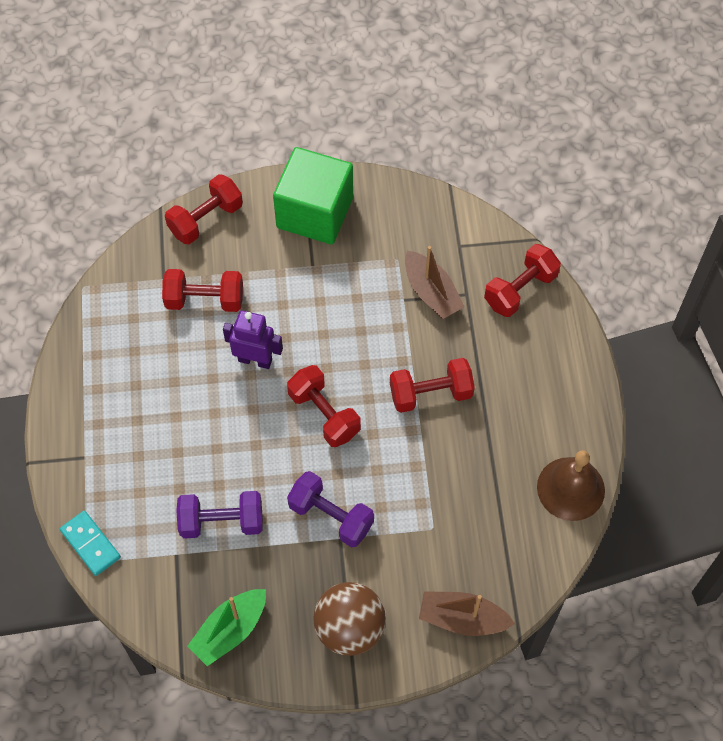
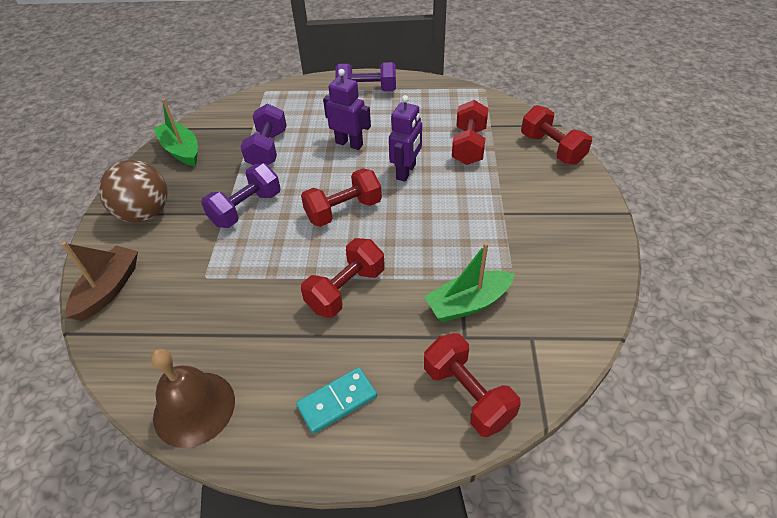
camera: 100 degrees right, 15 degrees down
turquoise domino [60,511,121,576] -> turquoise domino moved to [296,367,377,434]
green cube [273,147,353,244] -> none
red dumbbell [390,358,475,413] -> red dumbbell turned 45 degrees clockwise [301,238,385,318]
brown boat [405,246,465,319] -> green boat [424,242,515,322]
none -> purple robot [323,69,371,150]
none -> purple dumbbell [336,62,396,91]

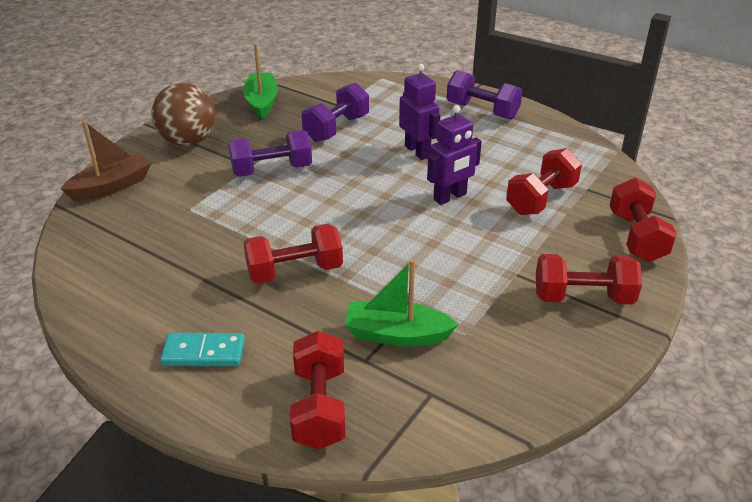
camera: 30 degrees right, 10 degrees down
brown bell [151,349,235,448] -> none
red dumbbell [301,168,382,227] -> red dumbbell moved to [536,254,642,304]

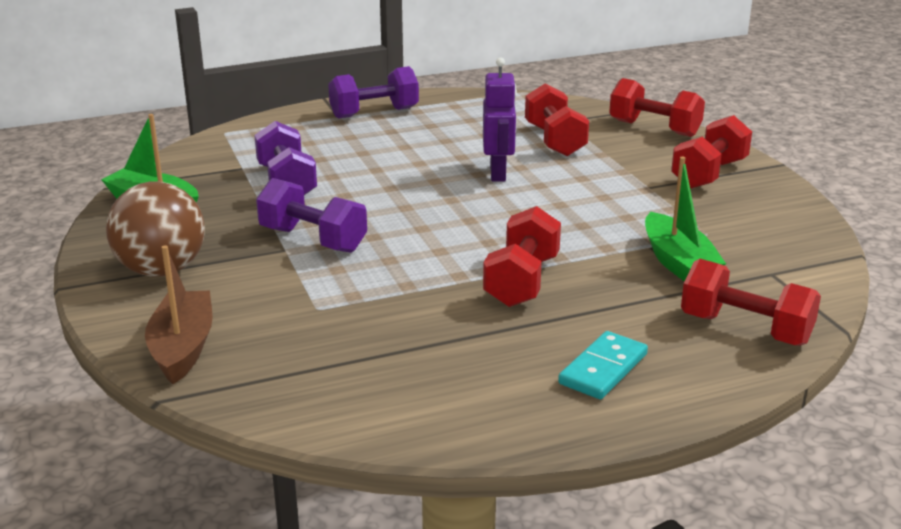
camera: 55 degrees left, 10 degrees down
purple dumbbell [228,130,312,177] -> purple dumbbell turned 75 degrees counterclockwise [256,178,367,253]
green boat [344,259,459,347] -> green boat turned 60 degrees counterclockwise [645,157,726,282]
purple robot [399,64,440,160] -> none

